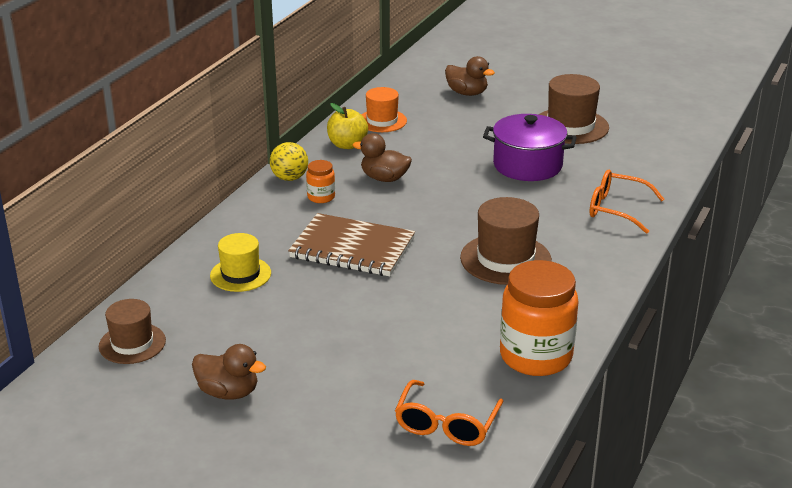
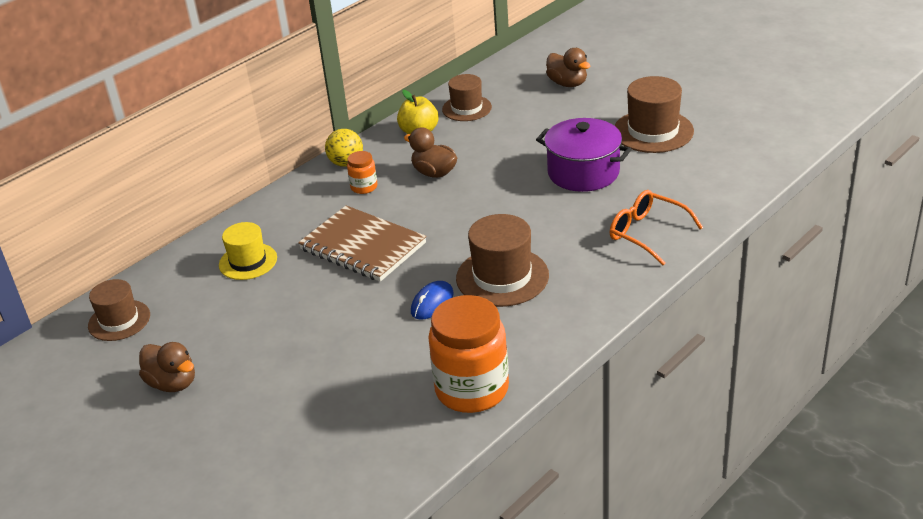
camera: 20 degrees right, 5 degrees up
orange hat [361,87,407,132] -> brown hat [442,74,492,121]
orange glasses [395,380,503,446] -> none
none -> blue mouse [411,281,453,320]

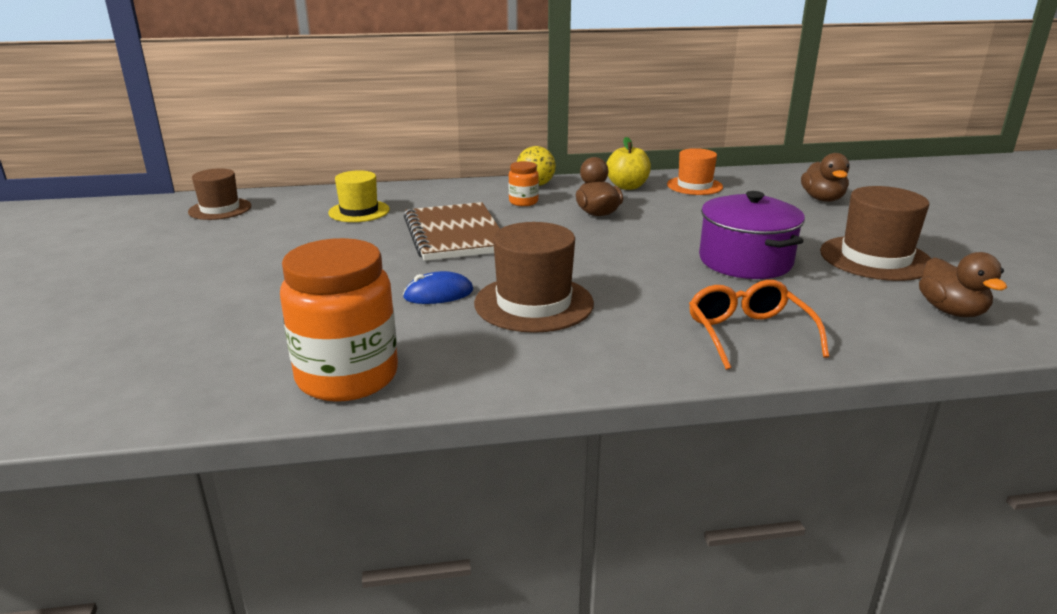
camera: 35 degrees right, 10 degrees down
brown duck [139,342,195,392] -> brown duck moved to [919,252,1007,317]
brown hat [442,74,492,121] -> orange hat [667,148,723,195]

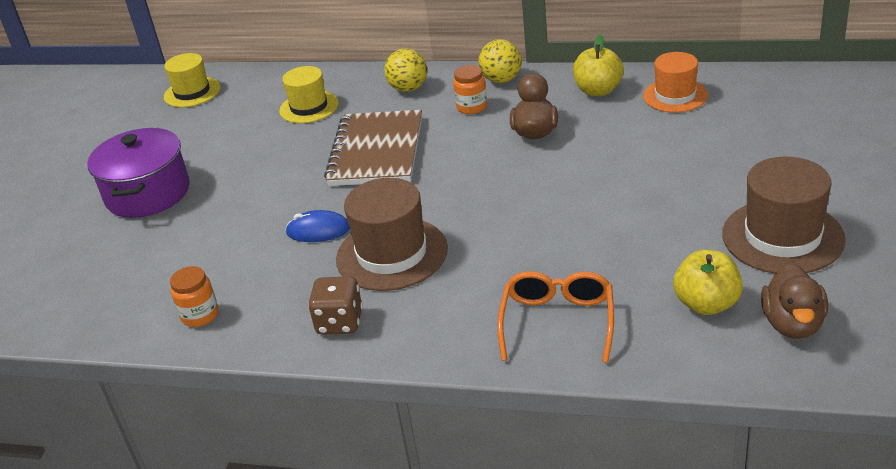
camera: 25 degrees right, 10 degrees up
brown hat [188,168,251,220] -> yellow hat [164,53,220,107]
orange jar [280,238,398,402] -> orange jar [170,266,219,327], size x0.46
purple pot [699,191,805,279] -> purple pot moved to [87,128,190,218]
brown duck [801,153,850,202] -> none
none -> brown dice [308,276,363,335]
none -> yellow ball [384,48,427,92]
none -> yellow apple [673,250,743,315]

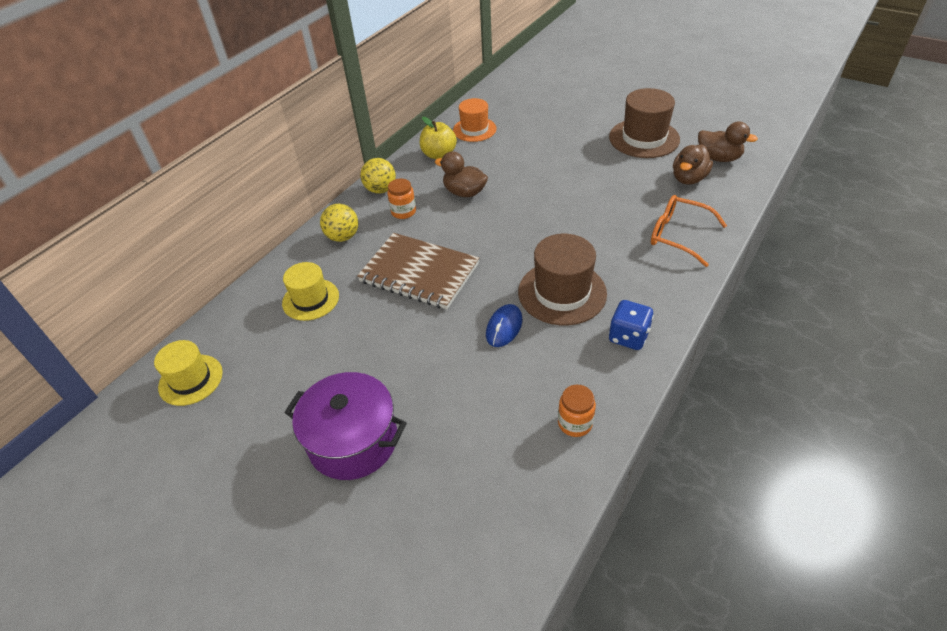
camera: 70 degrees left, 10 degrees up
brown dice [308,276,363,335] -> blue dice [609,300,654,350]
yellow apple [673,250,743,315] -> brown duck [673,144,713,185]

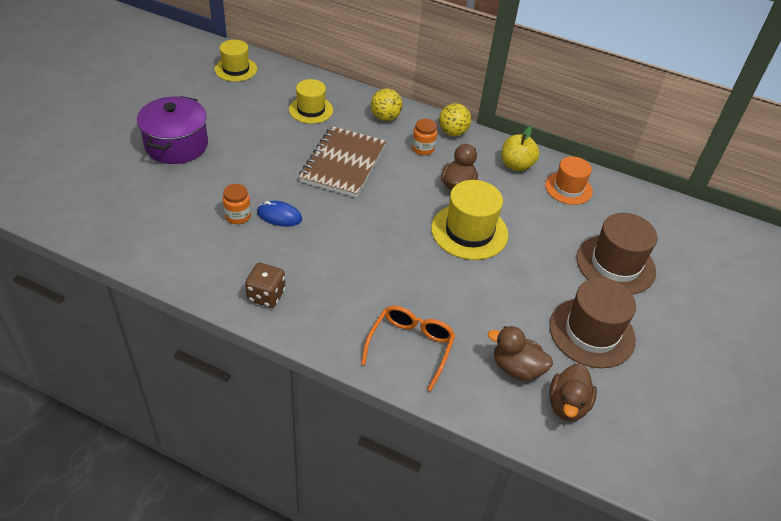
camera: 75 degrees right, 0 degrees up
brown hat [518,234,607,325] -> brown hat moved to [576,213,658,295]
orange jar [558,385,596,437] -> orange jar moved to [223,184,251,224]
blue dice [609,300,654,350] -> brown dice [245,263,285,308]
none -> yellow hat [431,180,508,260]

